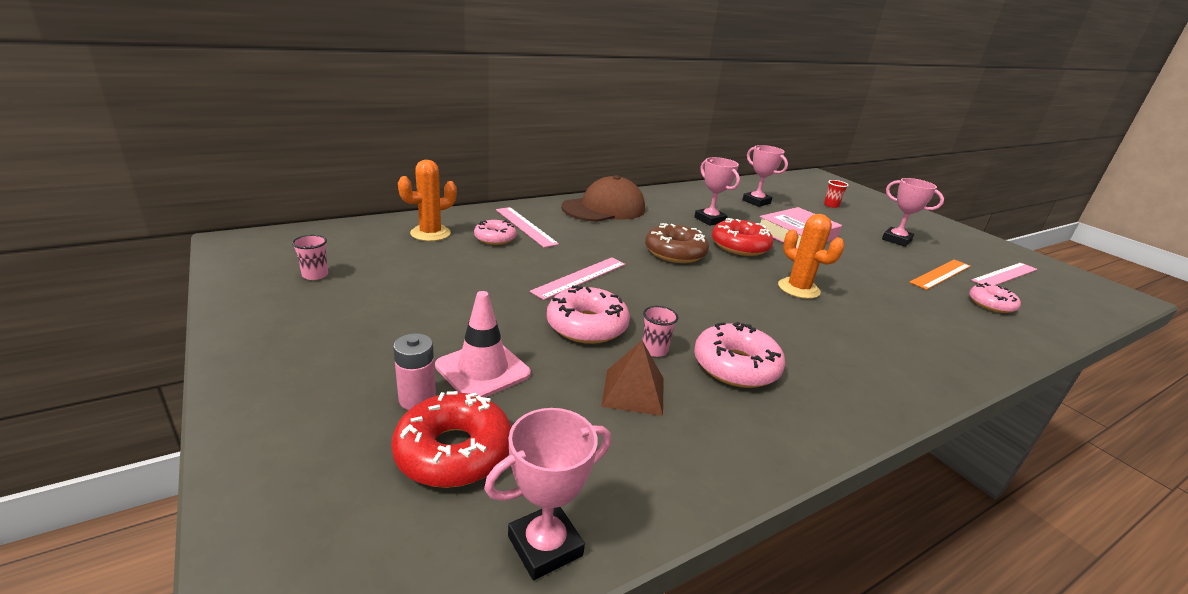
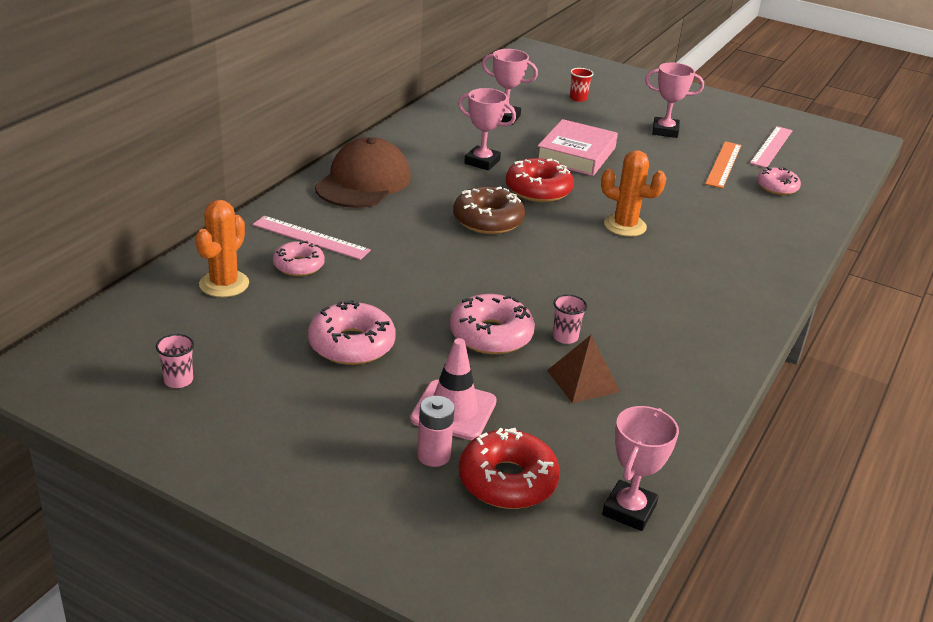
camera: 30 degrees left, 5 degrees up
pink ruler [530,257,626,300] -> none
pink donut [694,322,785,388] -> pink donut moved to [308,300,396,365]

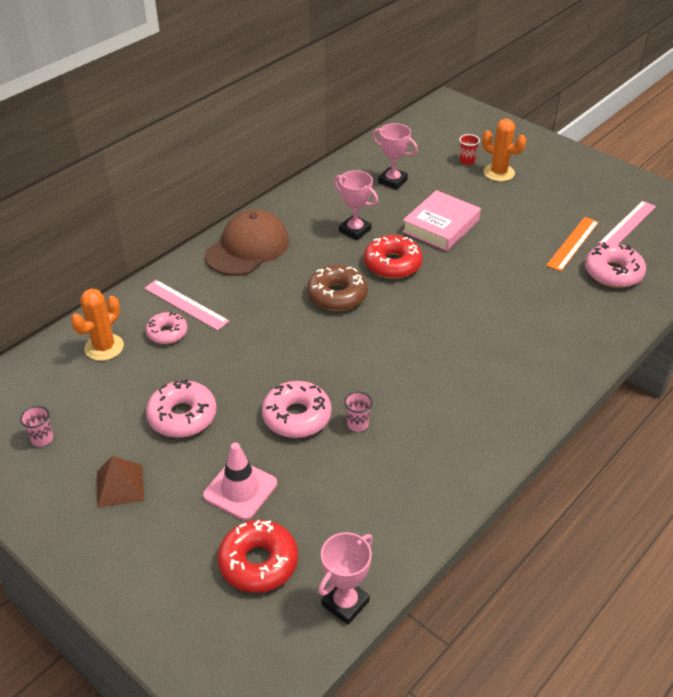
camera: 15 degrees right, 10 degrees up
pink battery [417,396,455,467] -> none
brown pyramid [547,335,620,403] -> brown pyramid moved to [97,456,144,508]
orange cactus [601,150,666,237] -> orange cactus moved to [482,119,526,181]
pink trophy [645,63,704,138] -> none
pink donut [757,167,801,195] -> pink donut [585,242,646,288], size x1.54

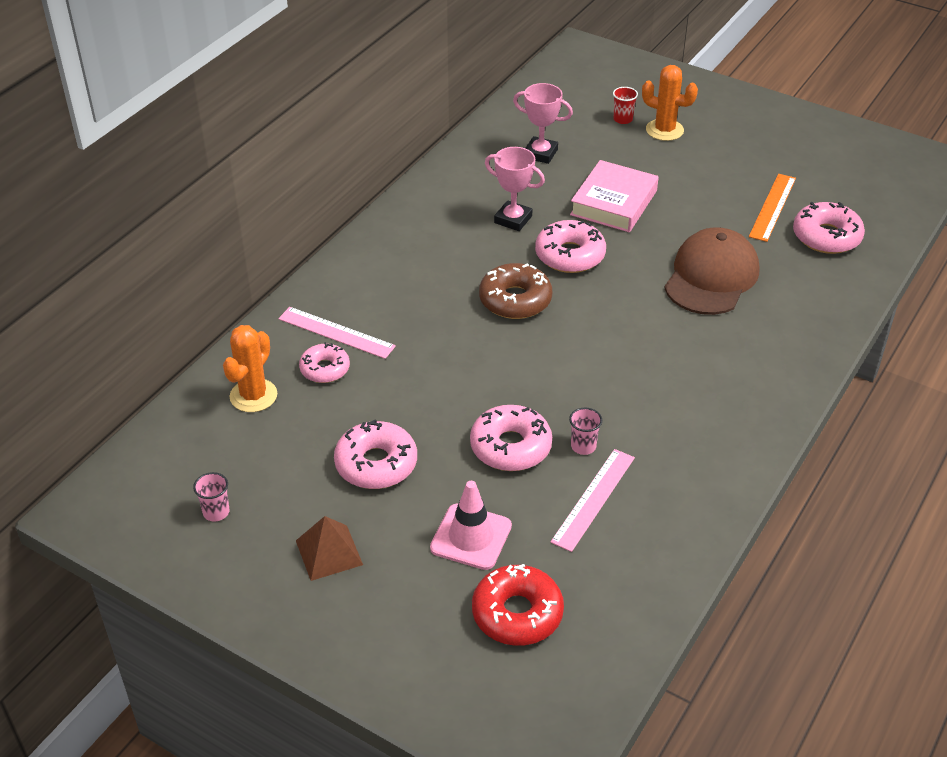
camera: 10 degrees left, 0 degrees up
brown cap [205,209,289,276] -> brown cap moved to [664,227,759,315]
pink trophy [318,532,373,625] -> none
red donut [364,235,423,279] -> pink donut [535,220,606,273]
pink ruler [598,201,656,245] -> pink ruler moved to [550,449,635,552]

